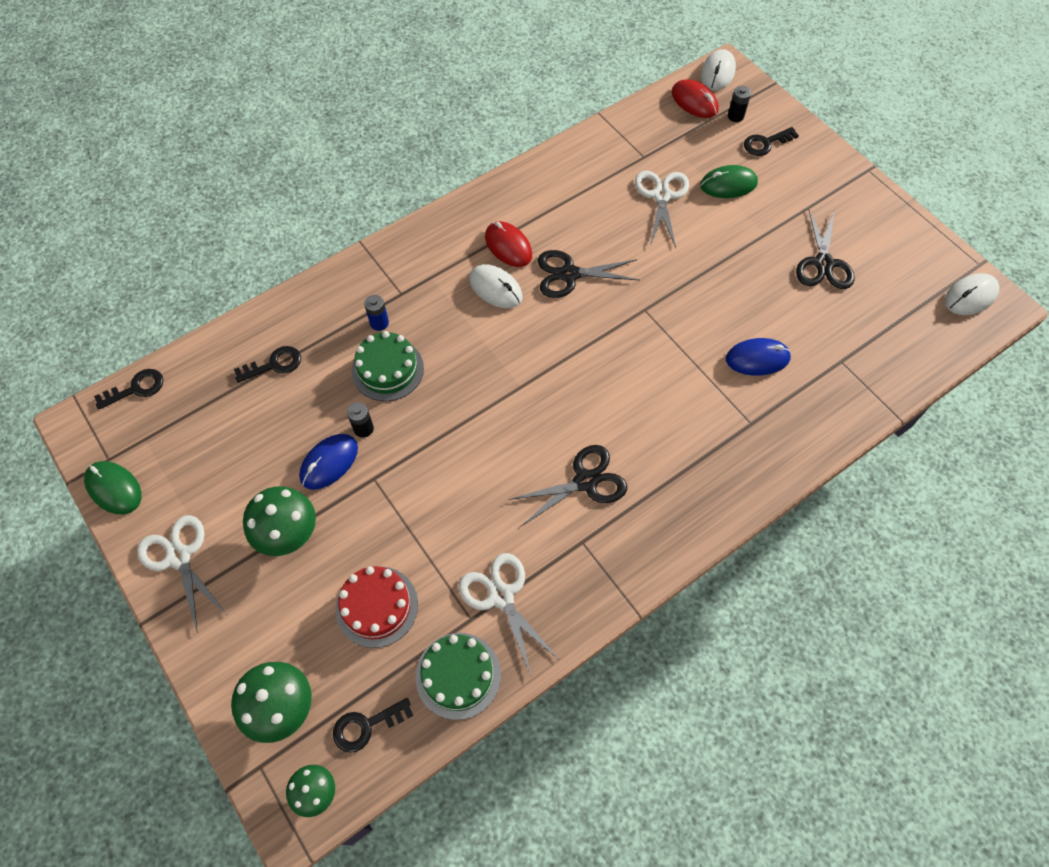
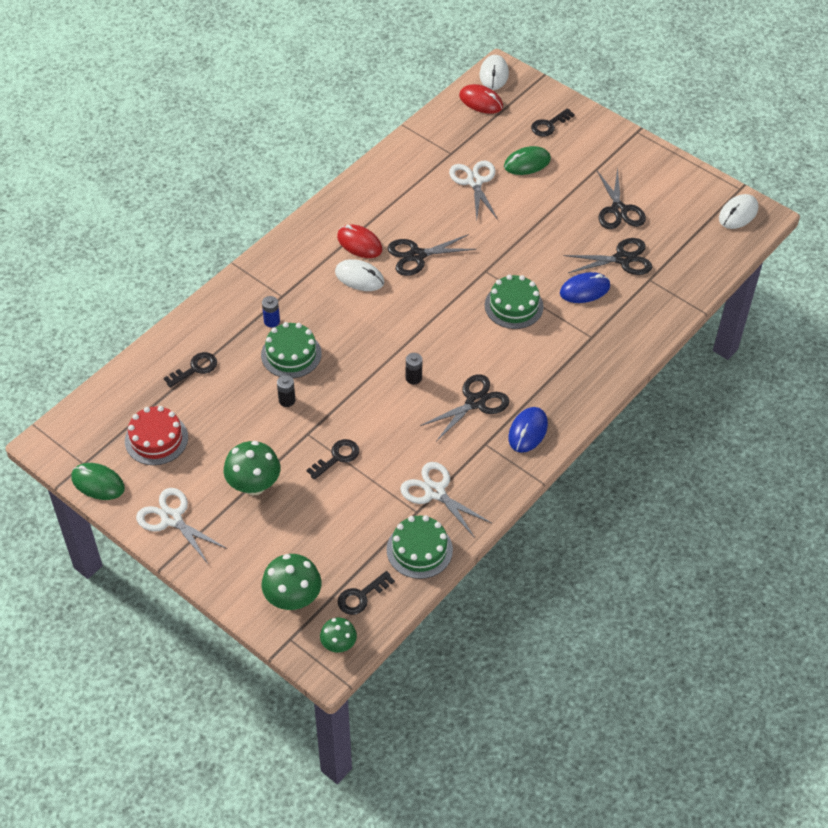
camera: 15 degrees left, 10 degrees down
black key [94,369,163,410] -> black key moved to [306,439,359,480]
blue mouse [299,434,358,490] -> blue mouse moved to [508,407,548,453]
red cake [336,566,418,648] -> red cake moved to [125,406,188,465]
black battery [728,86,751,122] -> black battery moved to [406,353,422,385]
none -> green cake [485,274,544,329]
none -> black scissors [563,238,652,275]

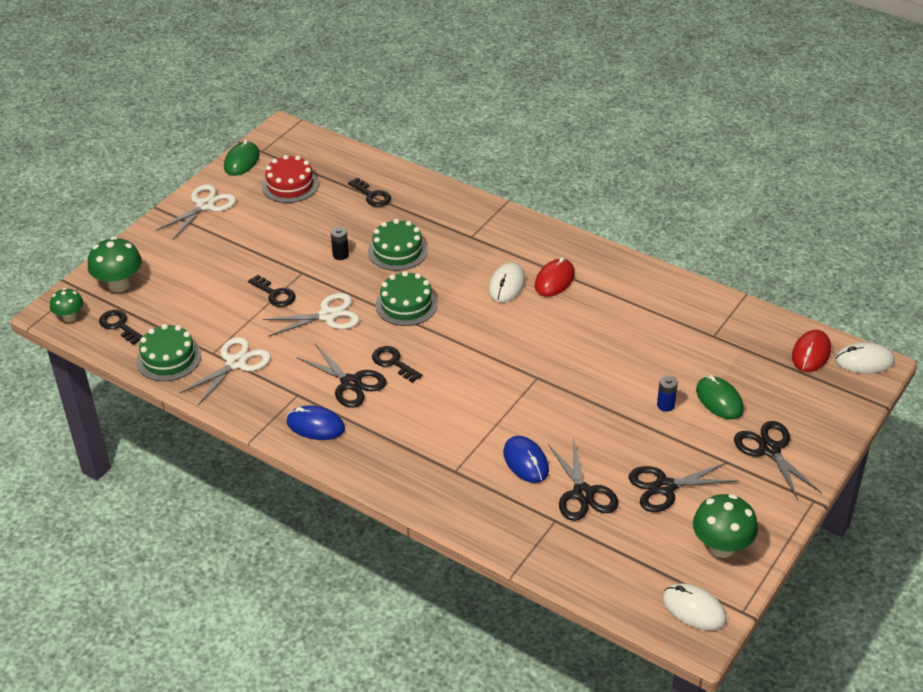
camera: 85 degrees right, 10 degrees down
green mushroom [224,441,280,496] -> green mushroom moved to [693,494,758,558]
blue battery [262,296,280,327] -> blue battery moved to [657,375,678,412]
black scissors [387,234,476,276] -> black scissors moved to [734,421,822,500]
black battery [406,353,422,385] -> none
white scissors [449,161,498,220] -> white scissors moved to [263,293,360,337]
green cake [485,274,544,329] -> green cake moved to [376,271,438,326]
black key [531,108,575,137] -> black key moved to [372,346,422,383]

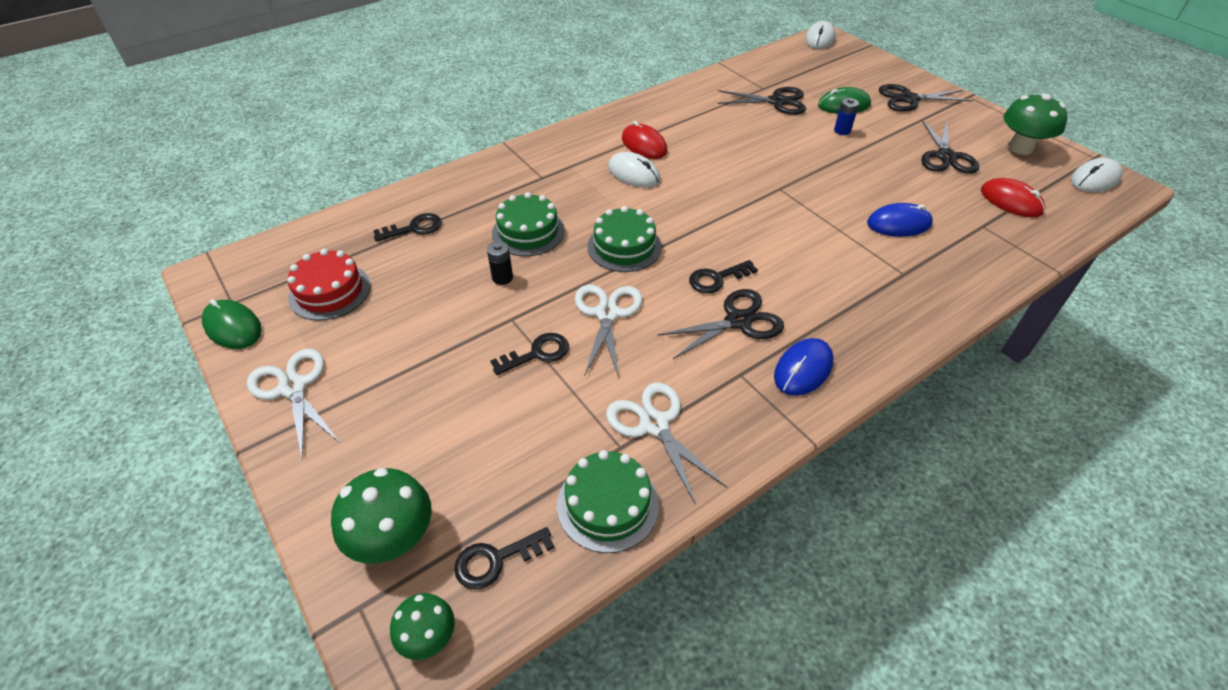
camera: 70 degrees left, 5 degrees up
black scissors [548,441,619,521] -> black scissors moved to [718,87,806,115]
red mouse [792,330,831,372] -> red mouse moved to [981,178,1045,218]

